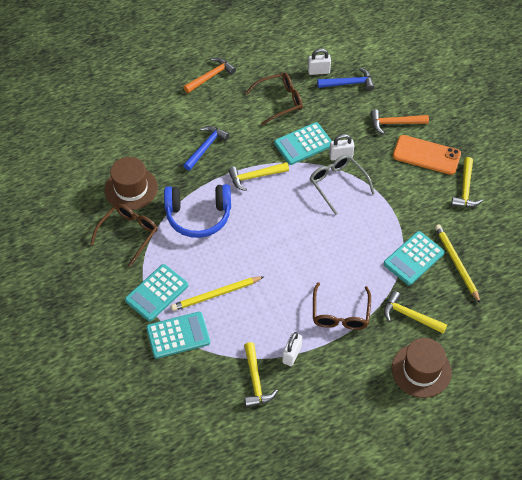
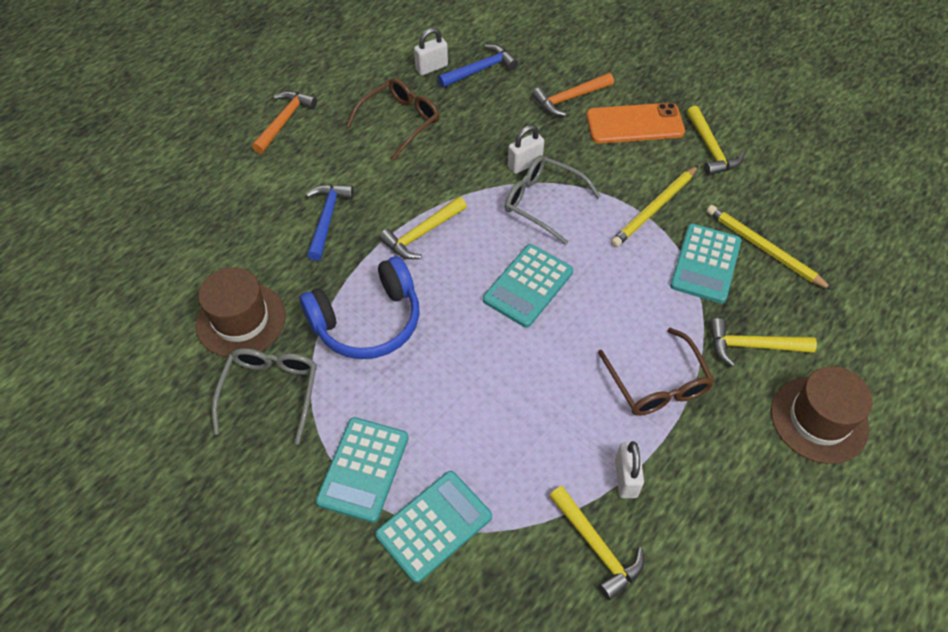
camera: 25 degrees left, 0 degrees up
brown glasses [90,204,158,267] -> grey glasses [212,348,317,445]
yellow pencil [171,276,264,311] -> yellow pencil moved to [611,165,699,247]
turquoise calculator [274,122,332,165] -> turquoise calculator moved to [483,244,573,328]

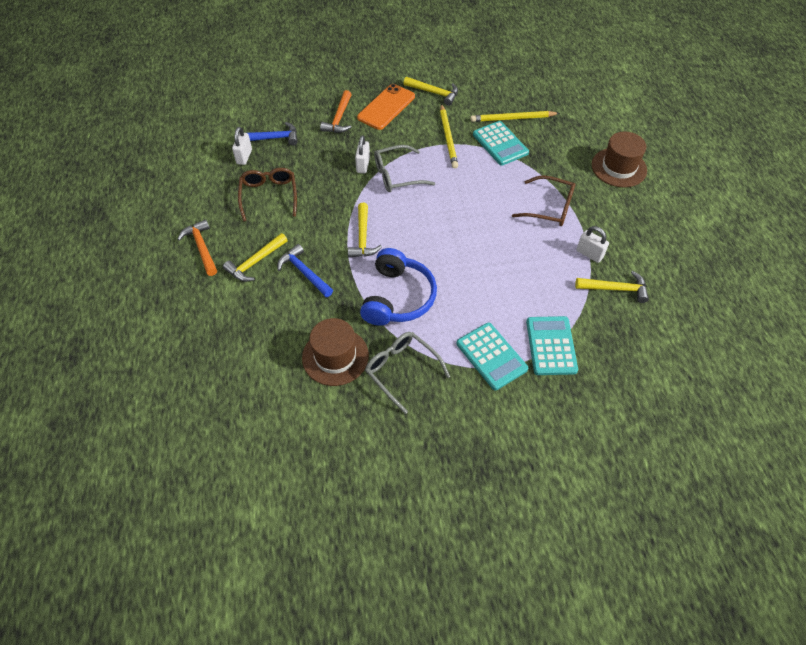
camera: 50 degrees left, 0 degrees up
blue hammer [438,44,518,88] -> blue hammer turned 75 degrees clockwise [248,122,298,145]
turquoise calculator [483,244,573,328] -> none
yellow hammer [709,318,817,367] -> yellow hammer moved to [223,233,288,282]

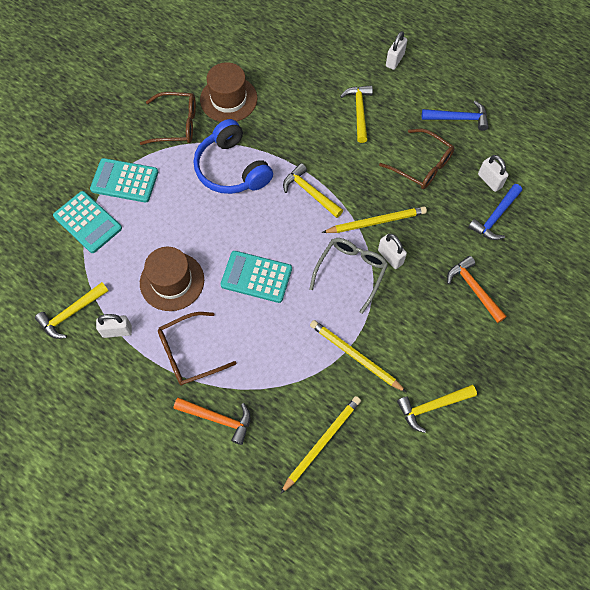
camera: 135 degrees right, 10 degrees up
orange hammer [177,219,217,276] -> orange hammer moved to [174,398,251,445]
blue hammer [277,244,333,297] -> blue hammer moved to [422,101,489,131]
orange phone [357,84,415,130] -> none
grey glasses [365,332,450,414] -> brown glasses [140,92,196,145]
turquoise calculator [473,121,529,166] -> turquoise calculator moved to [221,251,292,303]
brown hat [592,132,647,187] -> brown hat moved to [140,247,204,311]
none -> yellow pencil [322,206,427,233]
none -> white padlock [386,31,407,70]

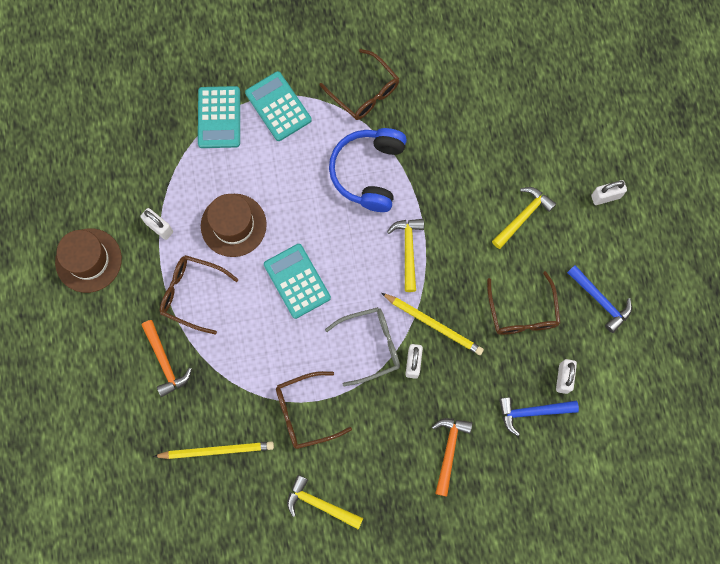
camera: 45 degrees right, 10 degrees up
yellow hammer [35,282,109,339] -> none
brown hat [200,62,257,122] -> brown hat moved to [55,228,122,293]
yellow pencil [310,320,406,392] -> brown glasses [276,371,352,449]

